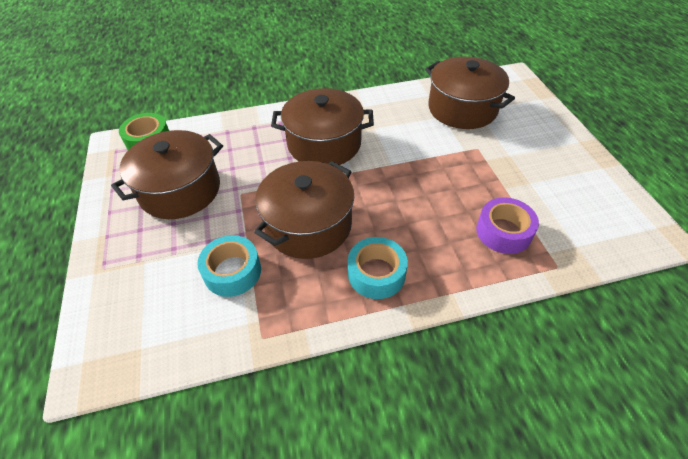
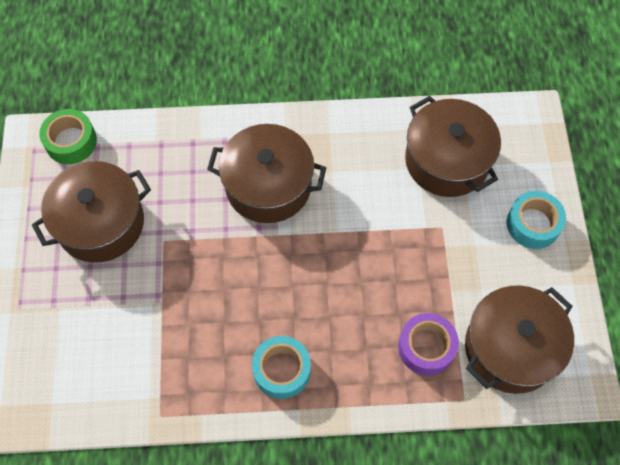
camera: 10 degrees right, 15 degrees up
turquoise tape [197,235,261,297] -> turquoise tape moved to [507,191,566,249]
brown pot [254,161,354,259] -> brown pot moved to [465,285,574,394]

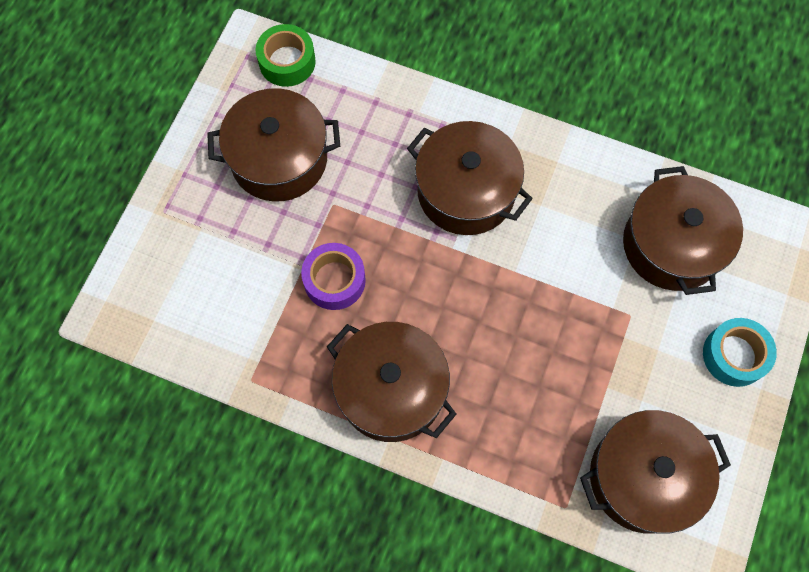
camera: 25 degrees right, 5 degrees up
turquoise tape [252,336,311,399] -> brown pot [327,322,456,442]
purple tape [398,313,459,375] -> purple tape moved to [301,243,366,310]

